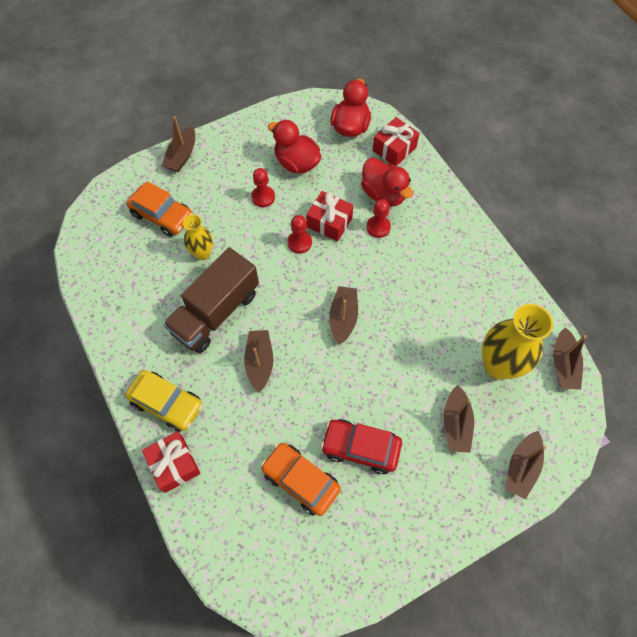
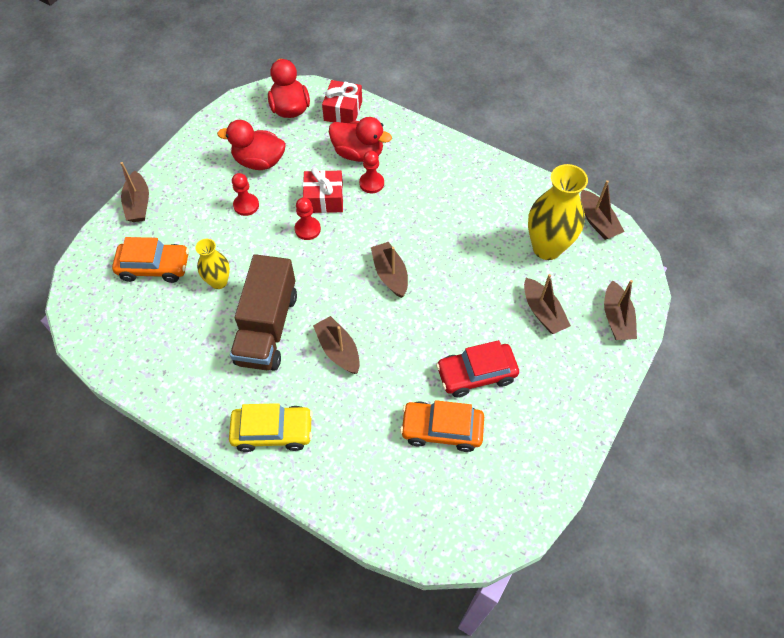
camera: 30 degrees left, 5 degrees down
red gift [142,431,200,493] -> none

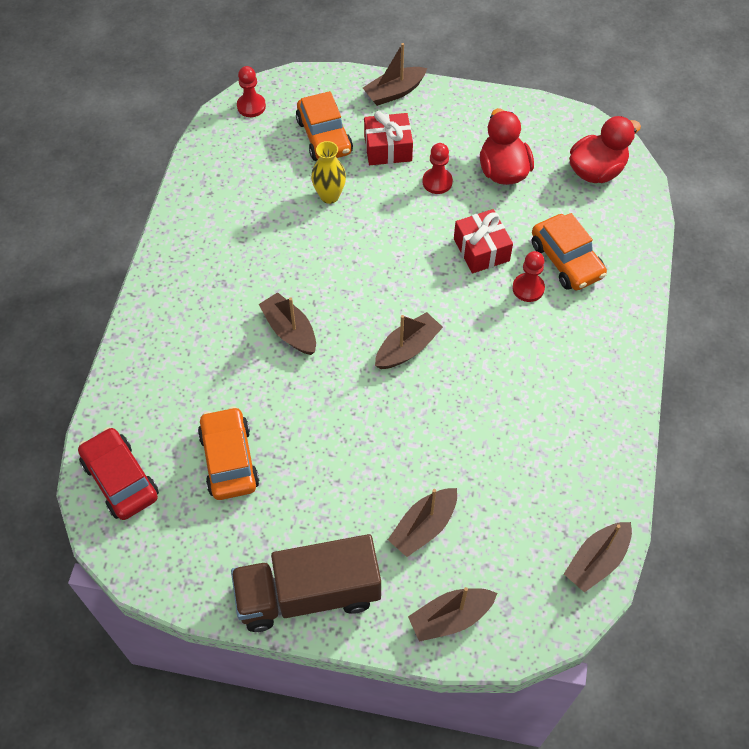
camera: 70 degrees right, 0 degrees up
yellow car [229,403,313,452] -> none
brown truck [230,254,297,371] -> brown truck moved to [231,534,381,632]
red pawn [294,198,321,240] -> red pawn moved to [237,66,266,117]
brown boat [313,316,360,374] -> brown boat turned 75 degrees counterclockwise [258,292,316,355]
red gift [322,80,362,123] -> red gift moved to [364,111,413,165]
red duck [329,117,392,162] -> orange car [532,213,607,290]
red car [436,340,519,397] -> red car moved to [78,427,159,520]
yellow vase [528,164,588,260] -> none

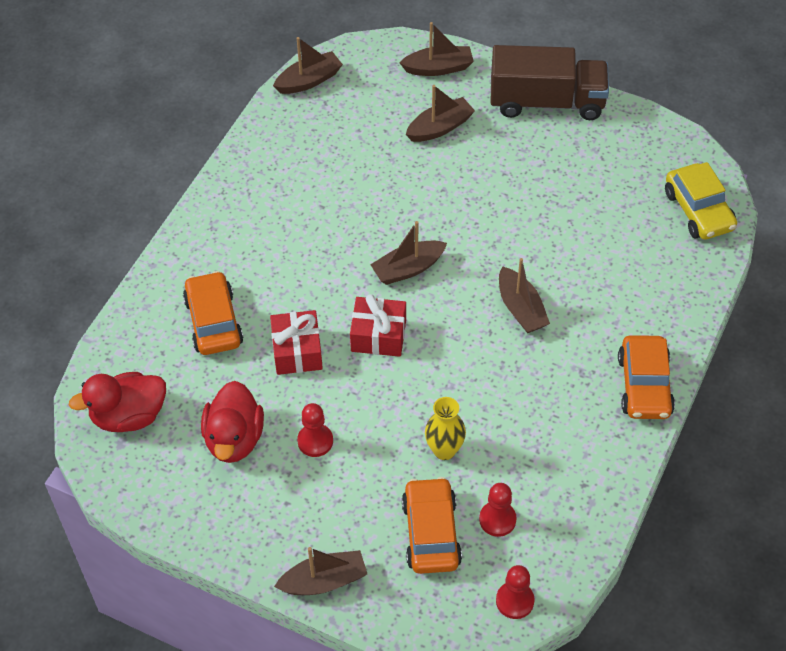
camera: 165 degrees left, 5 degrees down
red car [78,427,159,520] -> yellow car [665,162,737,240]
orange car [198,406,260,500] -> orange car moved to [618,335,675,419]
red gift [364,111,413,165] -> red gift moved to [350,294,406,357]
red pawn [512,251,545,302] -> red pawn moved to [479,483,517,537]

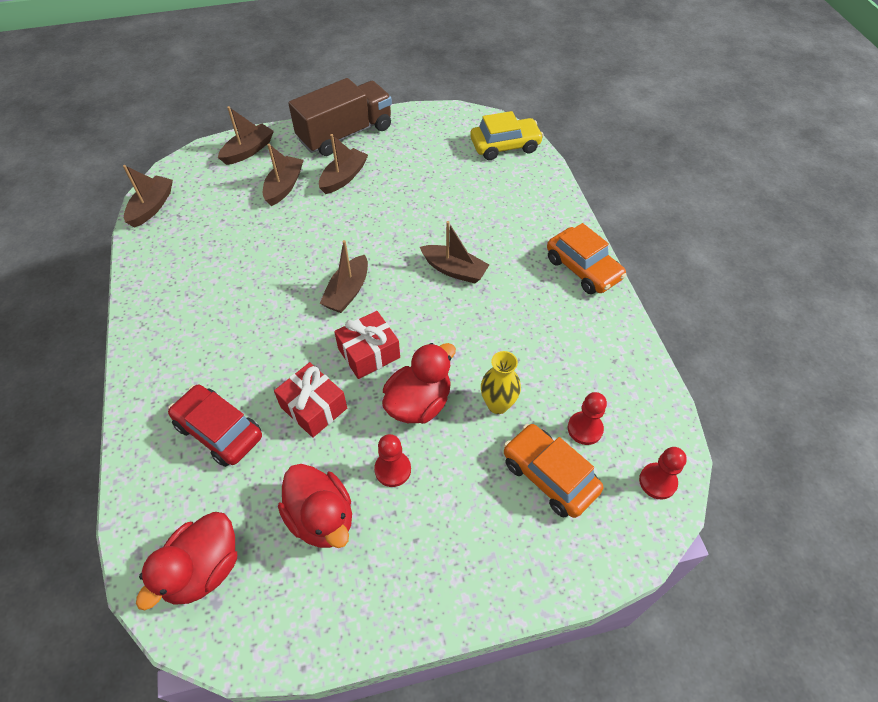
camera: 40 degrees left, 0 degrees up
orange car [183,271,243,355] -> red car [168,385,262,467]
brown boat [274,547,367,595] -> brown boat moved to [319,134,368,194]
yellow car [665,162,737,240] -> yellow car turned 45 degrees counterclockwise [470,111,544,160]
none -> red duck [382,343,456,424]

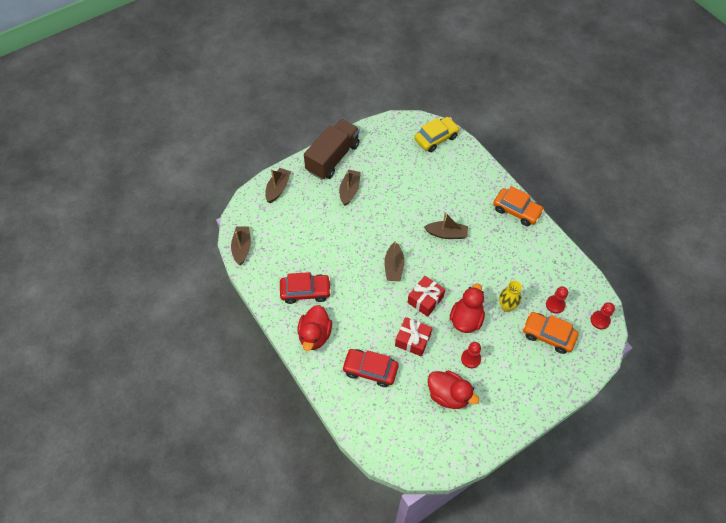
camera: 20 degrees left, 5 degrees up
red duck [136,512,237,610] -> red duck moved to [297,305,332,351]
brown boat [263,144,304,206] -> none
none -> red car [280,272,331,304]

